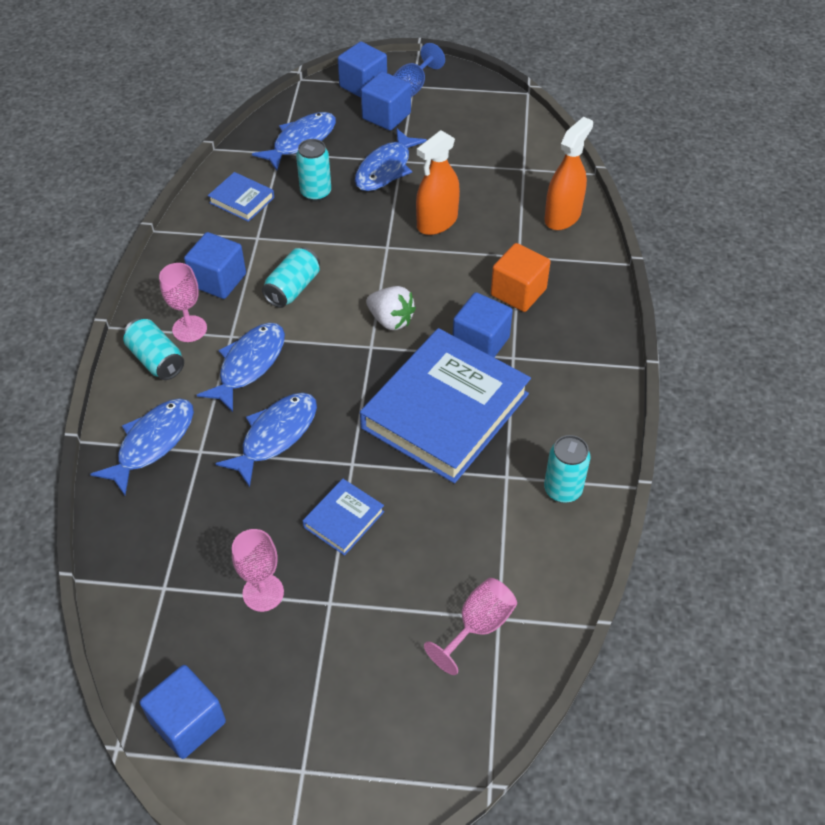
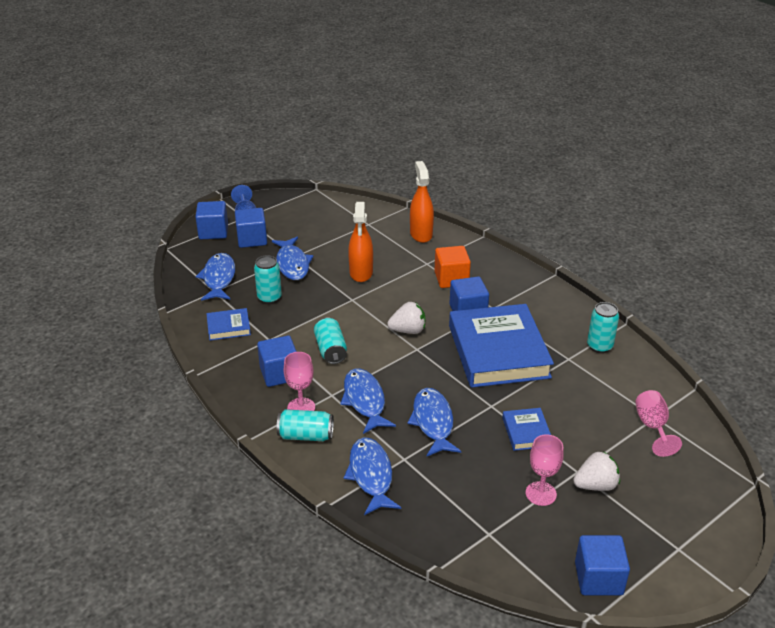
camera: 45 degrees left, 15 degrees down
none -> white strawberry [573,451,620,491]

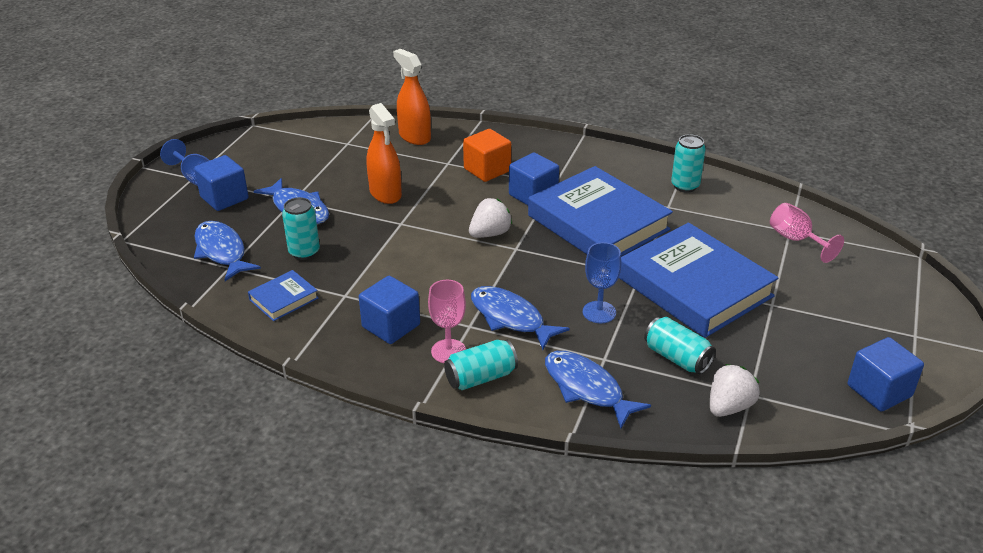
camera: 30 degrees left, 0 degrees up
blue cube [195,201,228,239] -> none
turquoise can [314,317,347,364] -> turquoise can moved to [644,317,716,374]
blue fish [407,388,461,456] -> blue goblet [583,242,621,323]
blue book [502,408,551,451] -> blue book [619,223,778,338], size x2.28
pink goblet [526,434,564,506] -> none
white strawberry [573,451,620,491] -> white strawberry moved to [710,364,760,417]

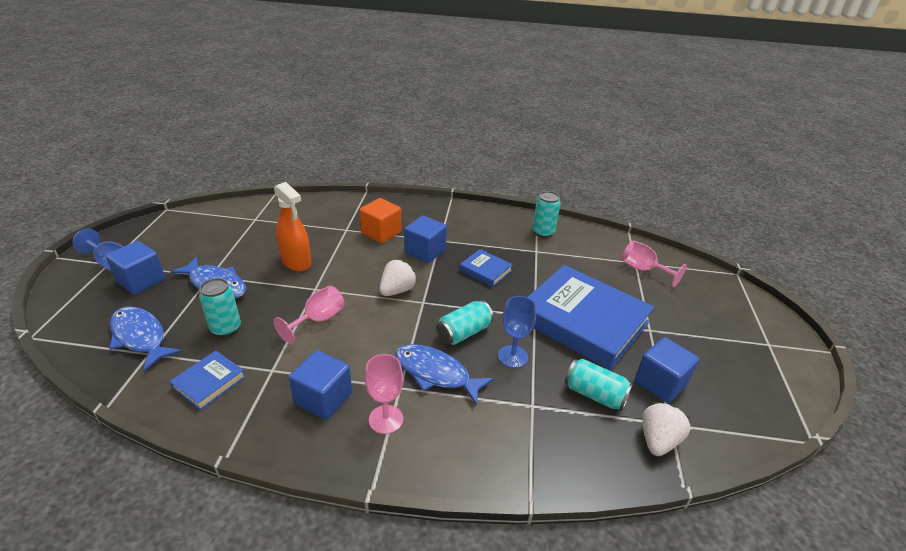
camera: 15 degrees left, 0 degrees up
orange spray bottle [393,49,431,145] -> none
turquoise can [444,340,518,390] -> turquoise can moved to [436,300,494,345]
blue book [528,166,673,256] -> blue book [460,249,513,287], size x0.44
blue fish [545,351,651,428] -> none
blue cube [848,337,924,411] -> blue cube moved to [634,337,699,403]
none -> pink goblet [274,286,345,344]

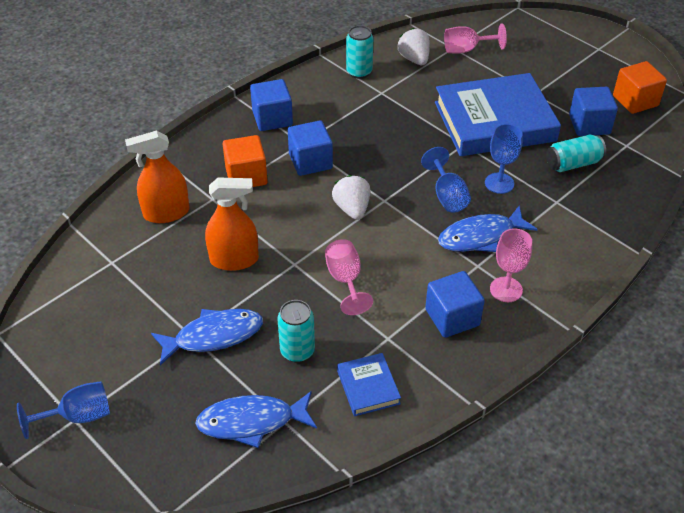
camera: 50 degrees left, 10 degrees up
blue cube [106,241,165,295] -> blue cube moved to [250,79,293,131]
turquoise can [436,300,494,345] -> blue goblet [421,147,471,213]
blue book [460,249,513,287] -> none
white strawberry [643,402,691,456] -> white strawberry moved to [398,28,430,65]
none -> orange spray bottle [125,131,190,223]
none -> orange cube [613,61,667,114]

